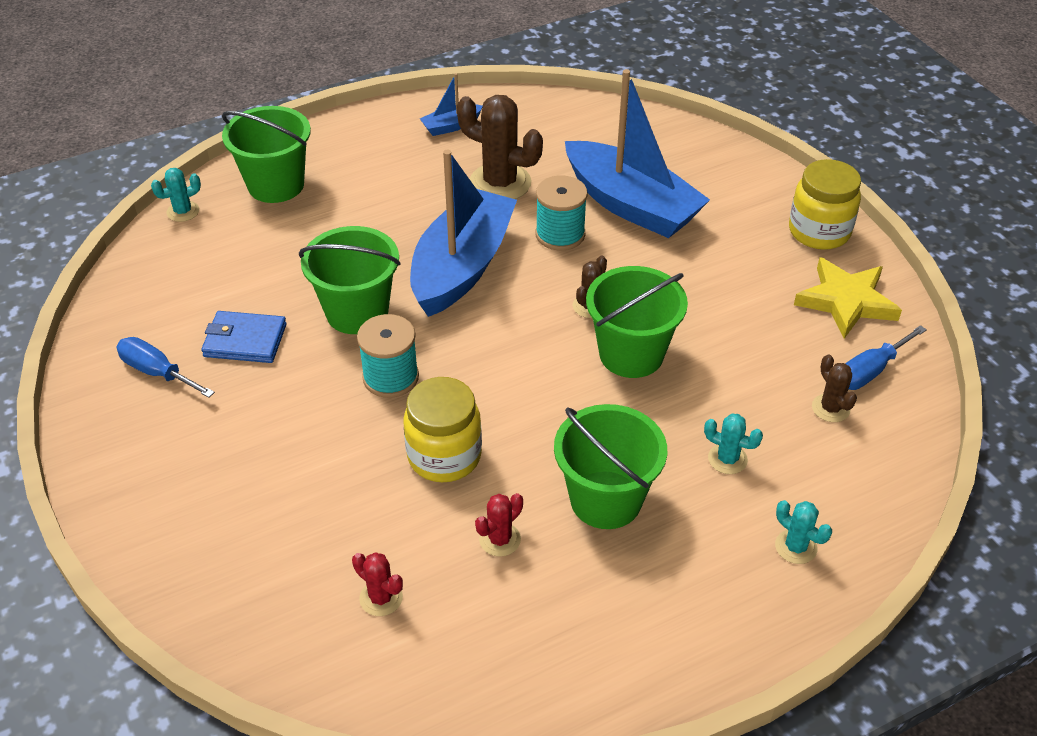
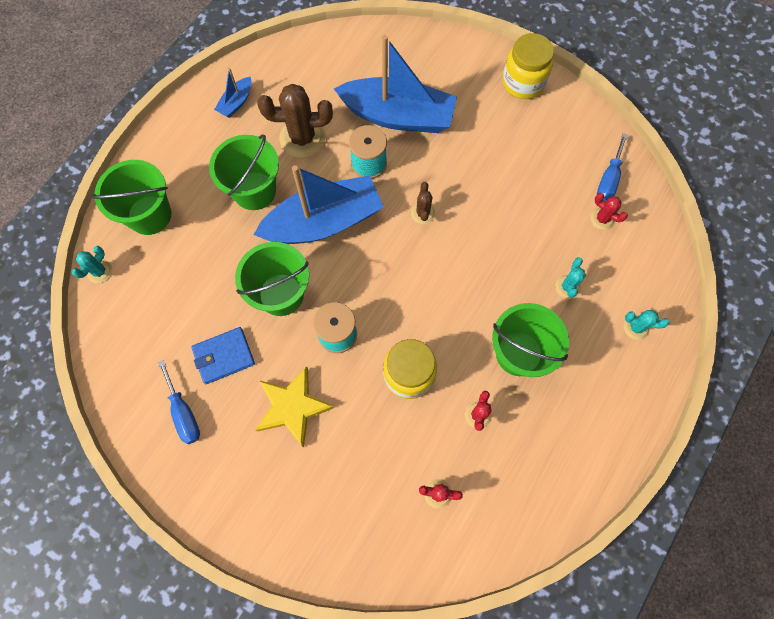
camera: 30 degrees left, 25 degrees up
blue screwdriver [116,337,215,398] -> blue screwdriver turned 120 degrees counterclockwise [158,360,200,444]
blue boat [410,150,517,317] -> blue boat turned 75 degrees clockwise [254,165,384,244]
green bucket [586,266,688,378] -> green bucket moved to [209,135,279,210]
turquoise cactus [704,414,763,474] -> turquoise cactus turned 75 degrees counterclockwise [555,257,586,299]
yellow star [794,257,902,339] -> yellow star moved to [255,366,335,448]
brown cactus [812,354,857,422] -> red cactus [590,193,628,230]

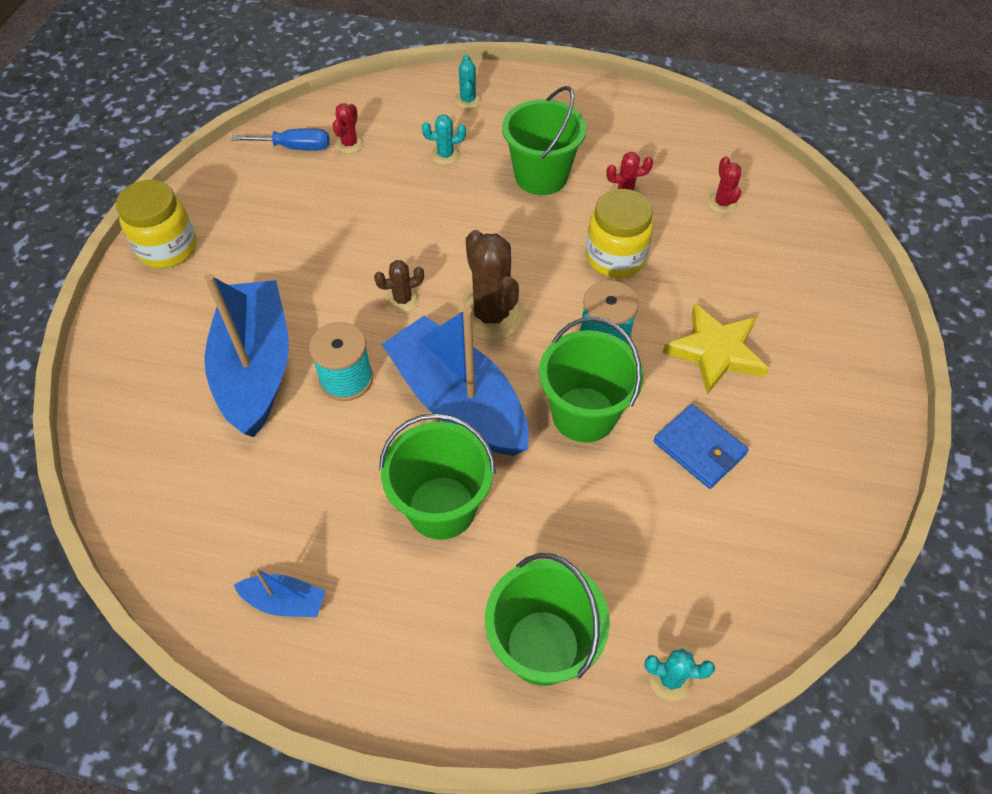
camera: 110 degrees left, 15 degrees down
blue screwdriver [158,360,200,444] -> none
brown cactus [257,84,333,158] -> brown cactus moved to [459,230,525,341]

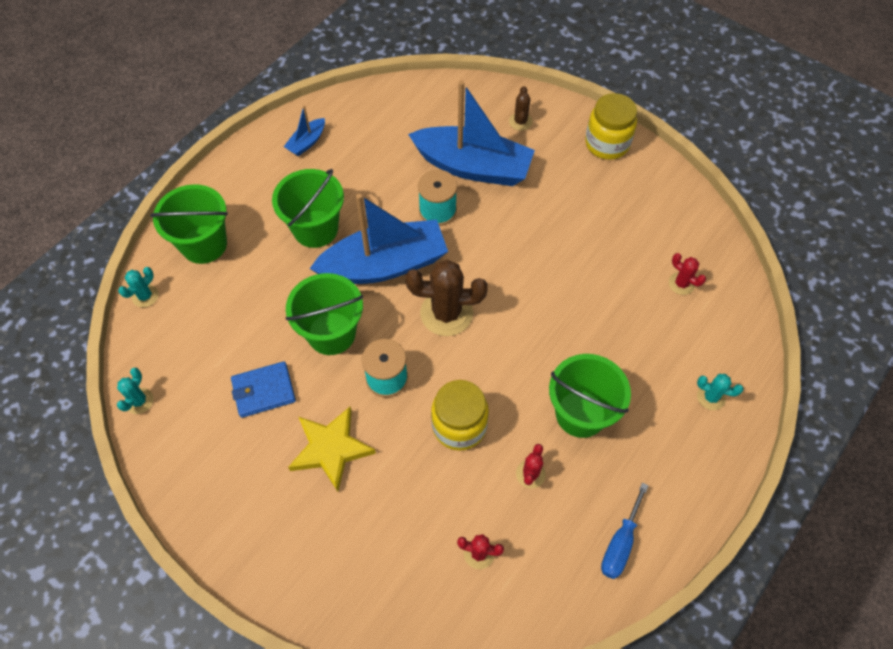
camera: 115 degrees right, 5 degrees up
blue screwdriver [232,128,330,151] -> blue screwdriver moved to [601,483,649,579]
brown cactus [374,260,424,312] -> brown cactus moved to [509,86,532,131]
turquoise cactus [422,114,466,165] -> turquoise cactus moved to [117,367,154,414]

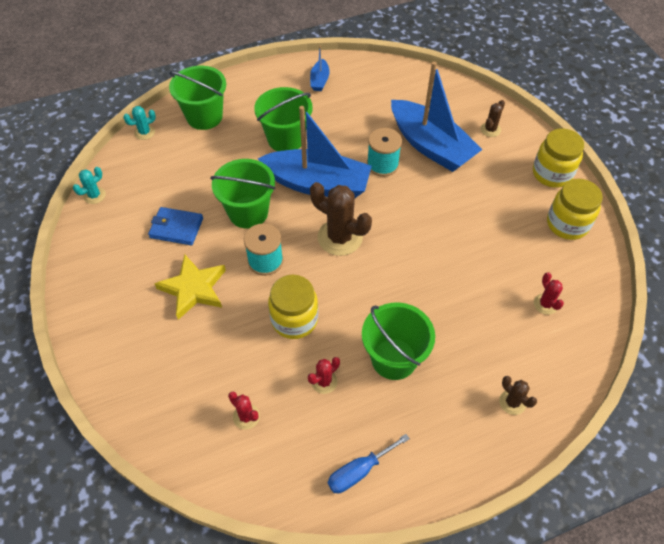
camera: 30 degrees right, 5 degrees down
blue boat [284,105,325,156] -> blue boat turned 60 degrees counterclockwise [310,46,330,91]
turquoise cactus [697,374,744,410] -> brown cactus [499,376,537,415]
none -> yellow jar [547,179,603,240]

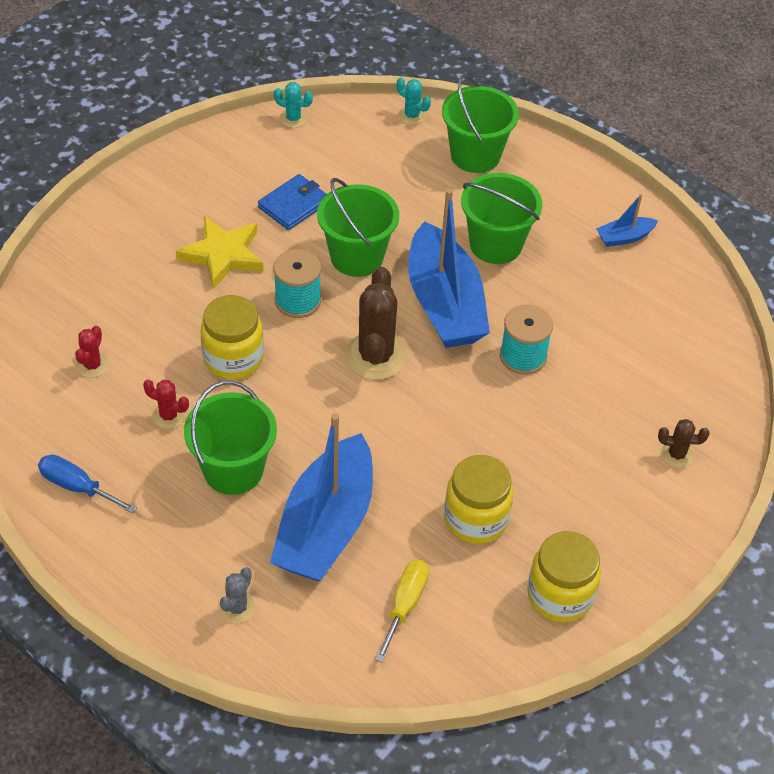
camera: 60 degrees right, 5 degrees down
blue wallet [148,207,203,245] -> blue wallet turned 60 degrees clockwise [258,174,327,230]
blue boat [391,62,482,172] -> blue boat moved to [270,414,373,581]
brown cactus [499,376,537,415] -> grey cactus [220,567,256,623]
yellow jar [533,128,584,188] -> yellow jar moved to [444,455,513,544]
red cactus [534,272,564,315] -> yellow screwdriver [375,560,429,663]

